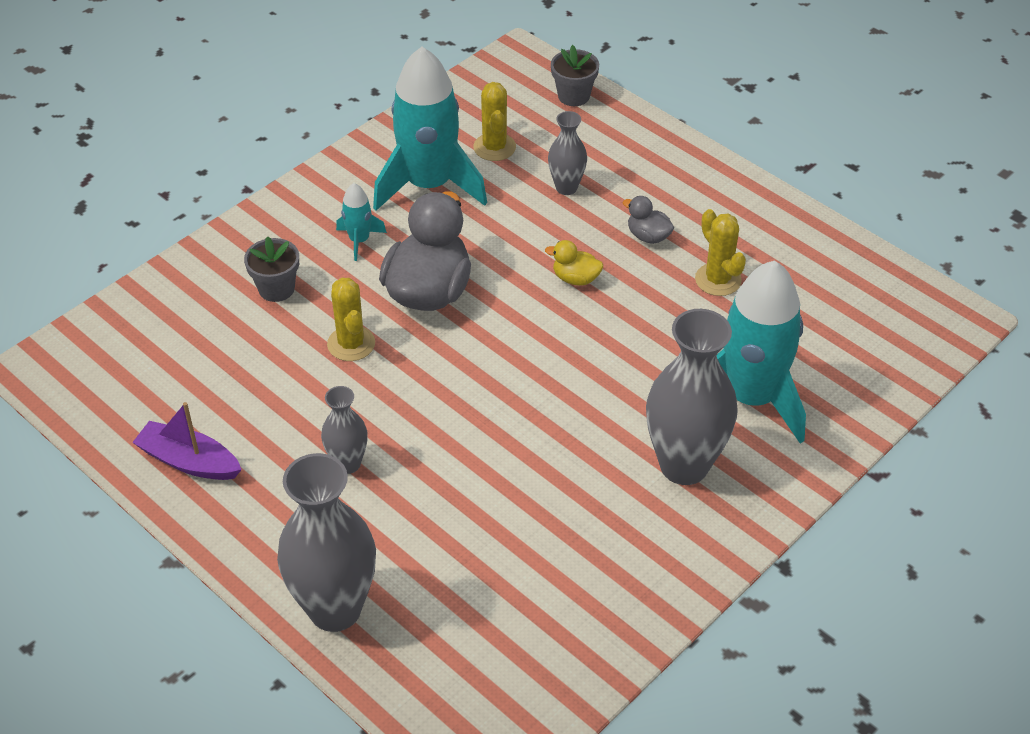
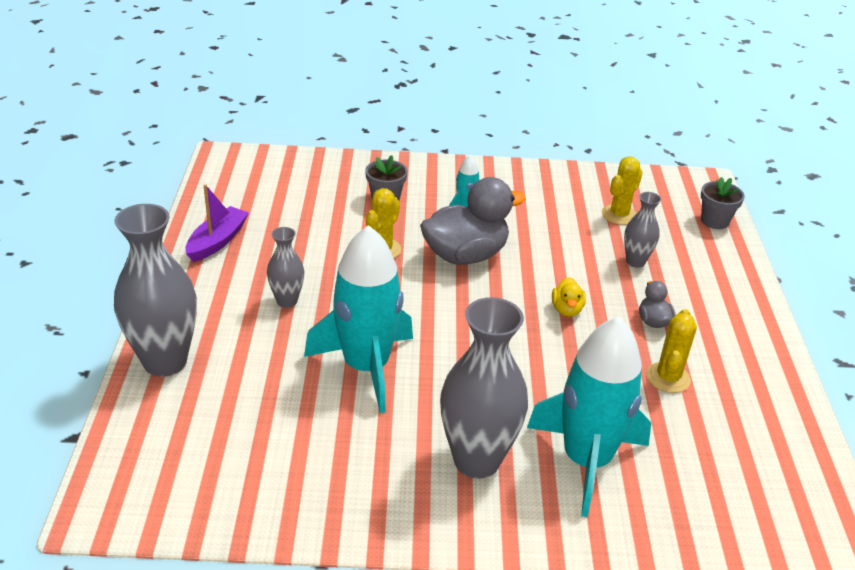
camera: 45 degrees right, 10 degrees down
purple boat [132,402,242,480] -> purple boat turned 45 degrees clockwise [186,184,249,262]
turquoise rocket [373,47,487,211] -> turquoise rocket moved to [304,225,413,413]
yellow duck [545,240,603,286] -> yellow duck turned 150 degrees counterclockwise [552,277,586,317]

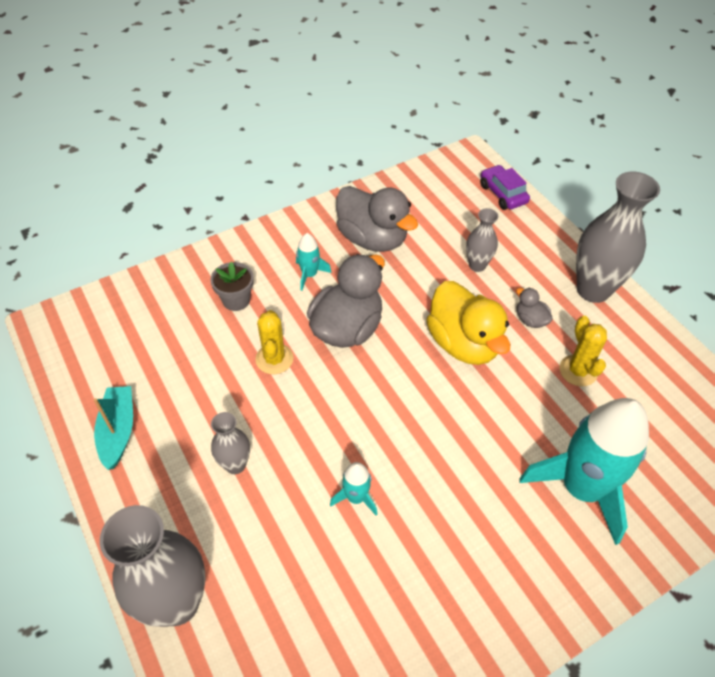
camera: 30 degrees left, 15 degrees up
purple boat [186,184,249,262] -> turquoise boat [94,386,133,470]
turquoise rocket [304,225,413,413] -> turquoise rocket [330,462,377,516], size x0.44
grey vase [440,297,528,479] -> grey vase moved to [576,172,660,303]
yellow duck [552,277,586,317] -> yellow duck [426,281,510,365], size x2.21
yellow cactus [602,156,643,225] -> none
grey flower pot [701,177,745,229] -> purple car [480,165,530,210]
none -> grey duck [336,186,418,252]

